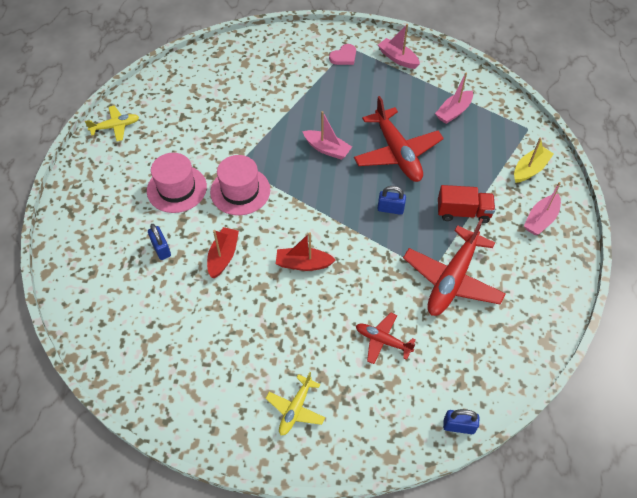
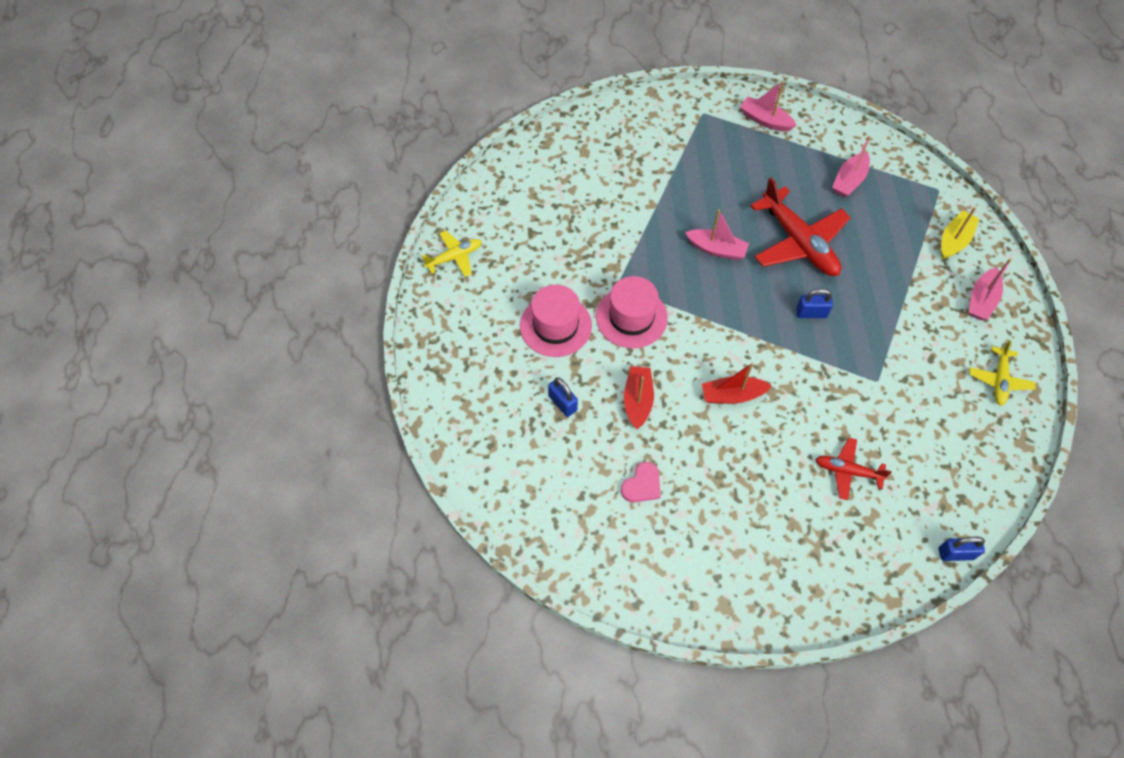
camera: 10 degrees left, 5 degrees up
yellow plane [265,372,325,436] -> yellow plane moved to [969,340,1036,405]
pink heart [329,44,356,65] -> pink heart moved to [621,462,661,503]
red plane [403,218,506,316] -> none
red truck [438,185,495,223] -> none

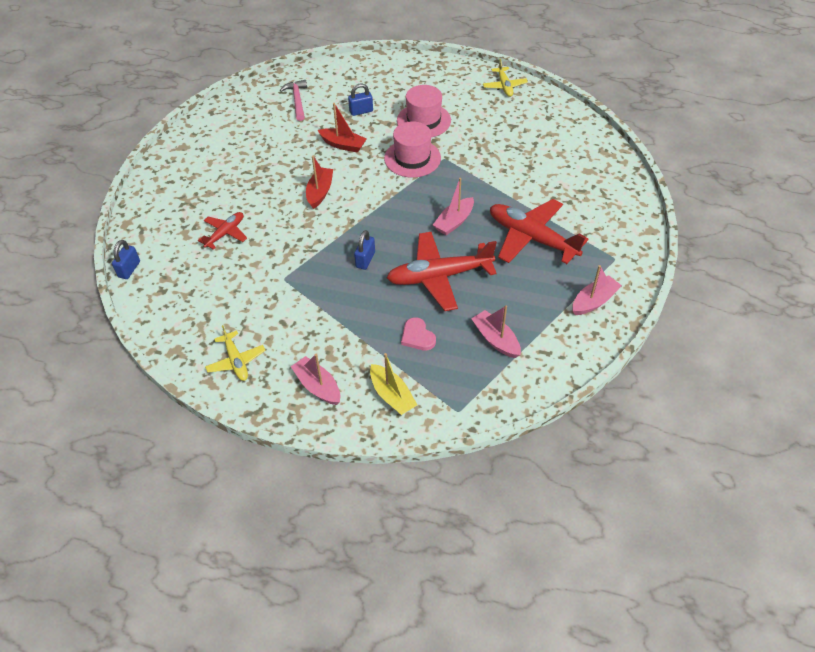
camera: 110 degrees right, 10 degrees down
pink heart [621,462,661,503] -> pink heart moved to [401,317,436,351]
yellow plane [969,340,1036,405] -> yellow plane turned 150 degrees counterclockwise [205,325,266,381]
none -> pink hammer [280,80,307,121]
none -> red plane [490,199,588,264]

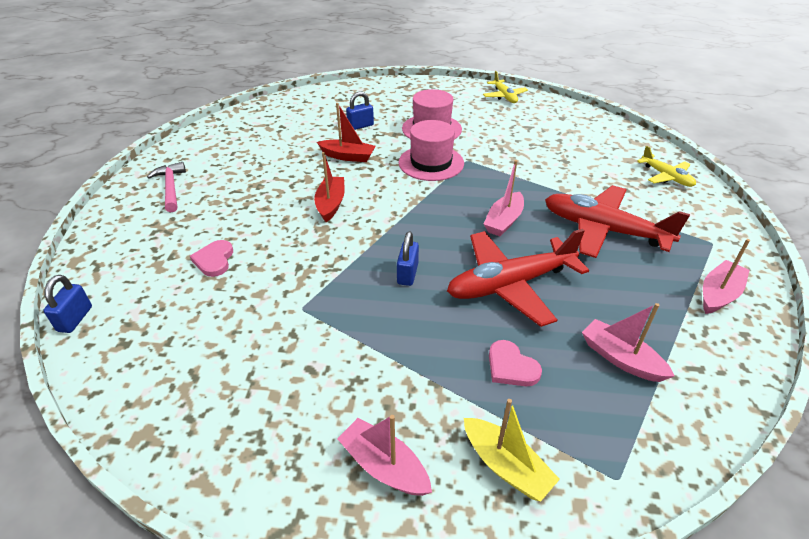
camera: 10 degrees left, 10 degrees down
red plane [198,212,247,250] -> pink heart [190,240,233,277]
yellow plane [205,325,266,381] -> yellow plane moved to [637,146,696,187]
pink hammer [280,80,307,121] -> pink hammer moved to [147,162,186,212]

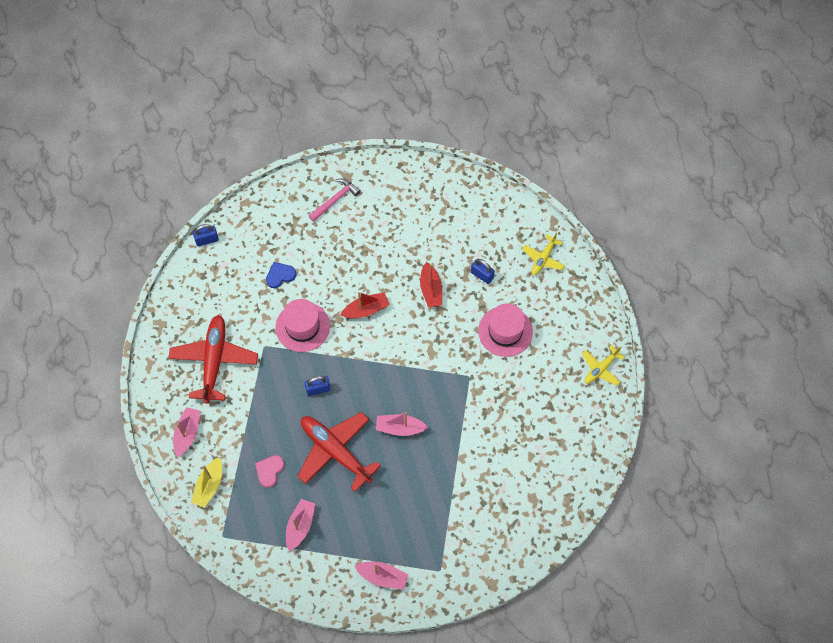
camera: 65 degrees right, 25 degrees up
pink heart [190,240,233,277] -> blue heart [266,262,296,288]
pink hat [399,120,464,181] -> pink hat moved to [275,299,330,352]
red plane [545,185,690,258] -> red plane moved to [168,315,258,404]
yellow plane [637,146,696,187] -> yellow plane moved to [522,232,565,275]

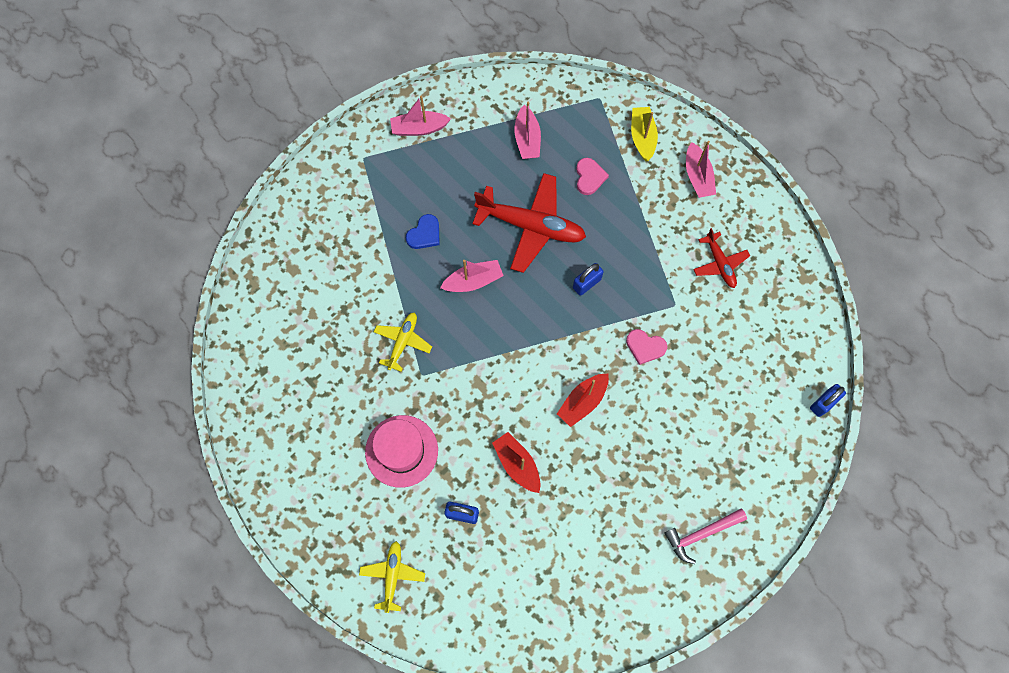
camera: 155 degrees right, 5 degrees up
red plane [168,315,258,404] -> red plane [693,228,750,288], size x0.54
blue heart [266,262,296,288] -> blue heart moved to [406,214,440,249]
pink hat [275,299,330,352] -> pink heart [626,329,667,365]
pink hammer [309,178,361,222] -> pink hammer turned 45 degrees clockwise [664,509,747,564]
yellow plane [582,345,625,386] -> yellow plane moved to [374,312,432,372]

